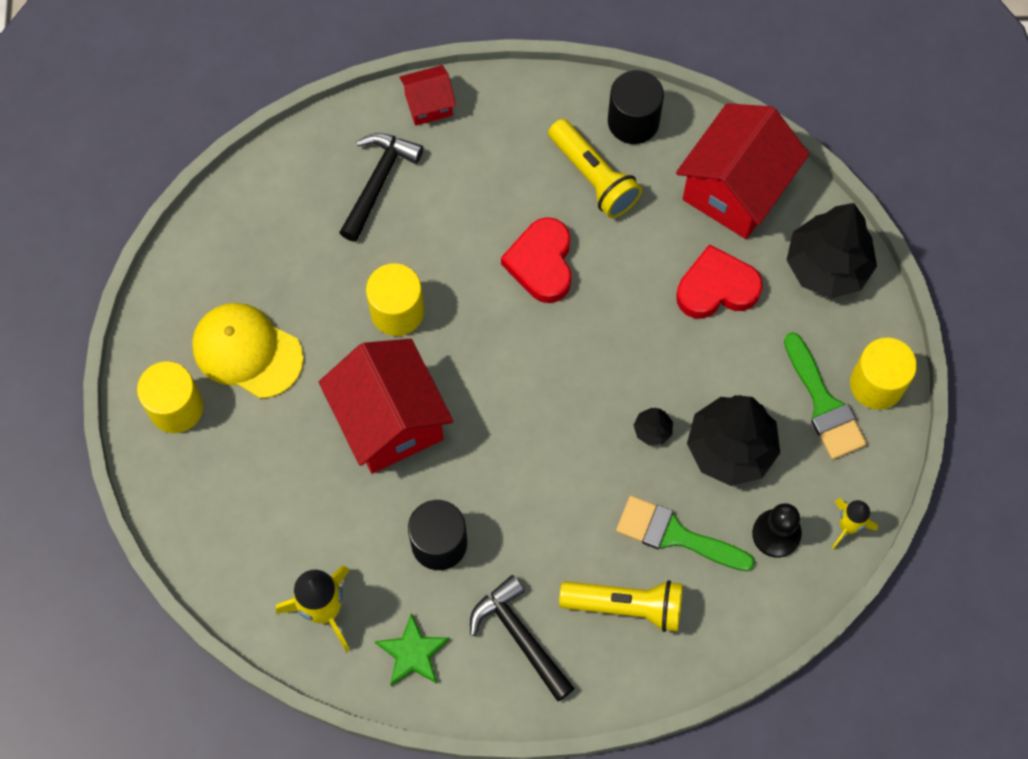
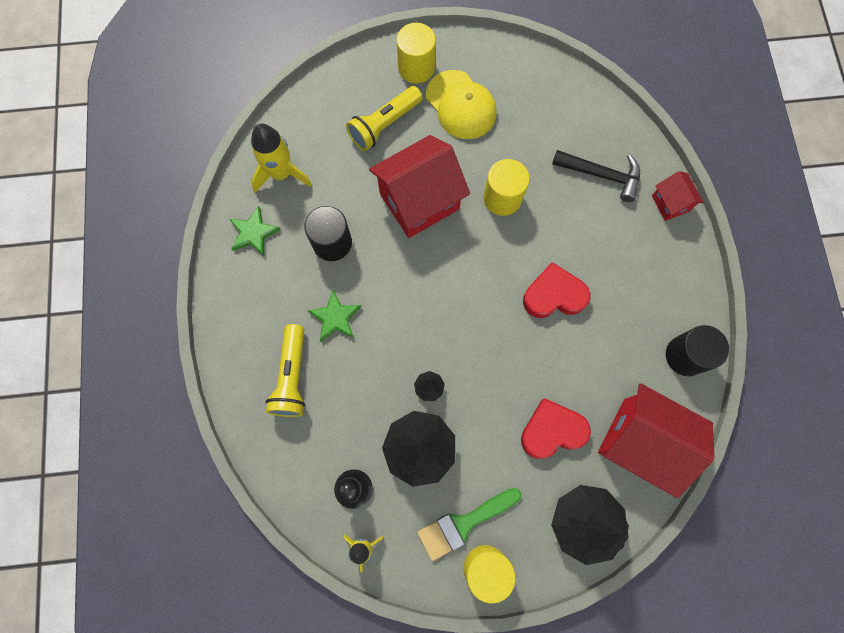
camera: 85 degrees right, 5 degrees up
yellow cap [192,303,303,398] -> yellow cap turned 120 degrees clockwise [426,70,496,139]
black hammer [470,575,575,701] -> none
yellow flashlight [548,119,642,218] -> yellow flashlight moved to [346,86,422,151]
green brush [616,496,755,571] -> none
red heart [676,244,763,319] -> red heart turned 90 degrees counterclockwise [521,398,591,459]
none -> green star [308,290,362,341]

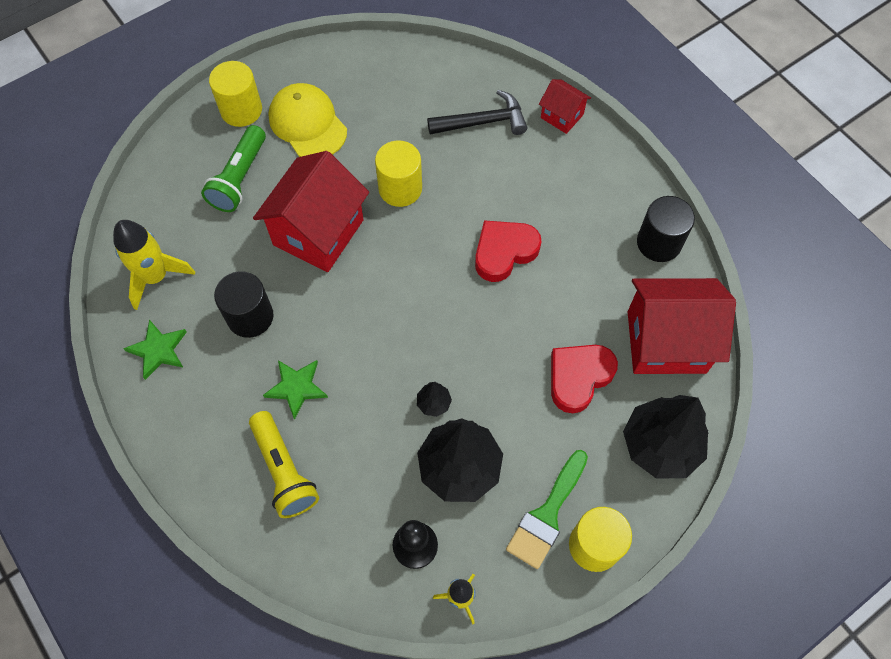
camera: 30 degrees left, 10 degrees down
yellow flashlight [346,86,422,151] -> green flashlight [201,125,266,212]
yellow cap [426,70,496,139] -> yellow cap turned 150 degrees counterclockwise [269,83,347,157]

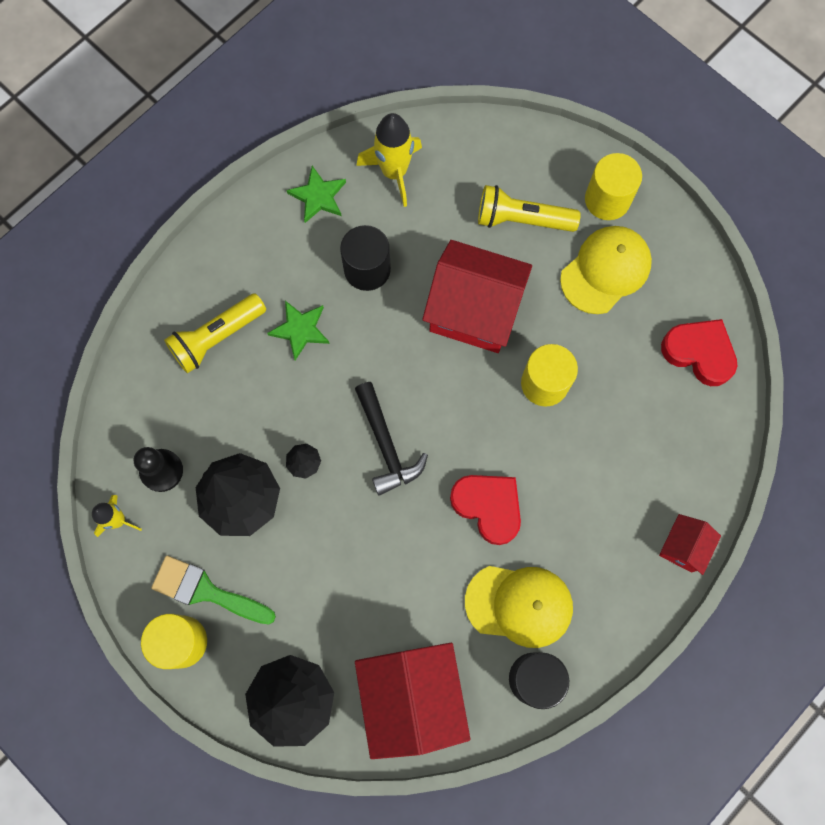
camera: 80 degrees right, 10 degrees up
green flashlight [201,125,266,212] -> yellow flashlight [478,185,581,232]
black hammer [427,90,527,135] -> black hammer moved to [355,382,428,496]
red heart [551,345,618,413] -> red heart moved to [661,319,737,386]
none -> yellow cap [465,566,573,648]

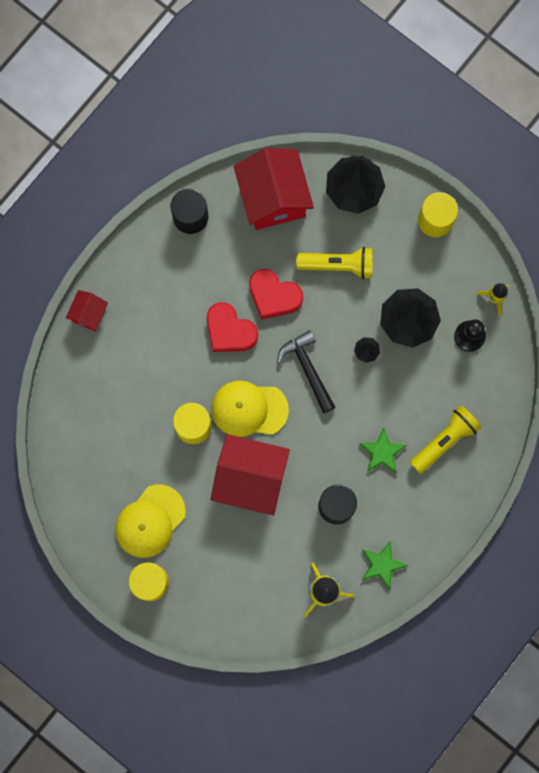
camera: 175 degrees right, 5 degrees up
green brush [151,556,276,624] -> none
yellow cap [465,566,573,648] -> yellow cap moved to [211,381,289,437]
yellow flashlight [478,185,581,232] -> yellow flashlight moved to [296,247,373,279]
red heart [661,319,737,386] -> red heart moved to [249,269,303,320]

